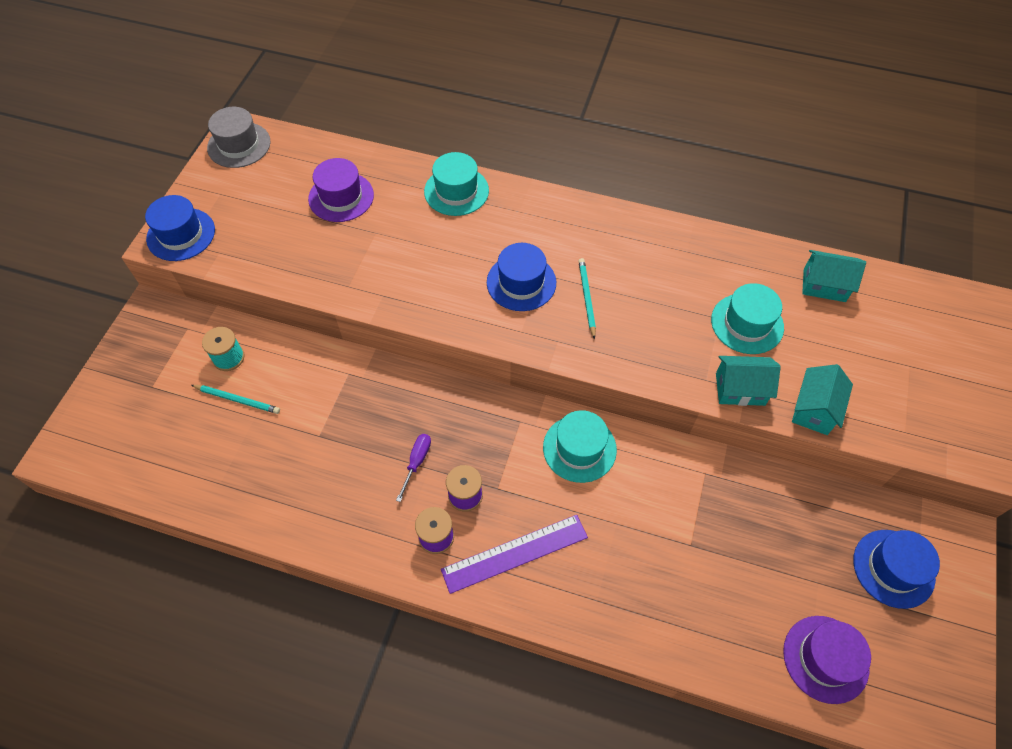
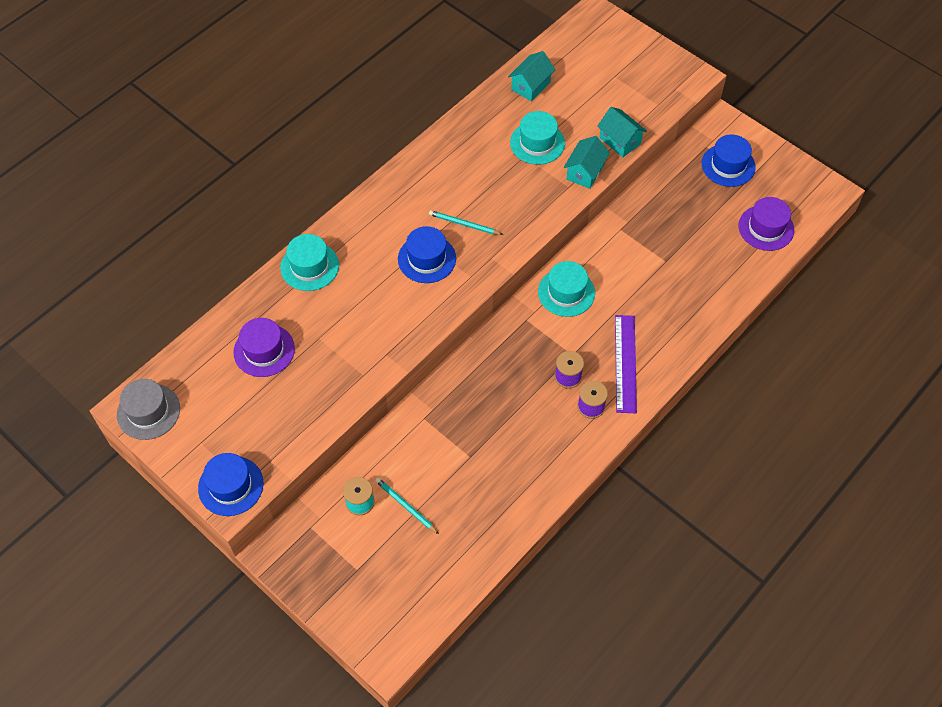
camera: 65 degrees left, 0 degrees up
turquoise pencil [191,385,280,414] -> turquoise pencil turned 90 degrees counterclockwise [375,478,439,534]
purple screwdriver [396,434,431,502] -> none

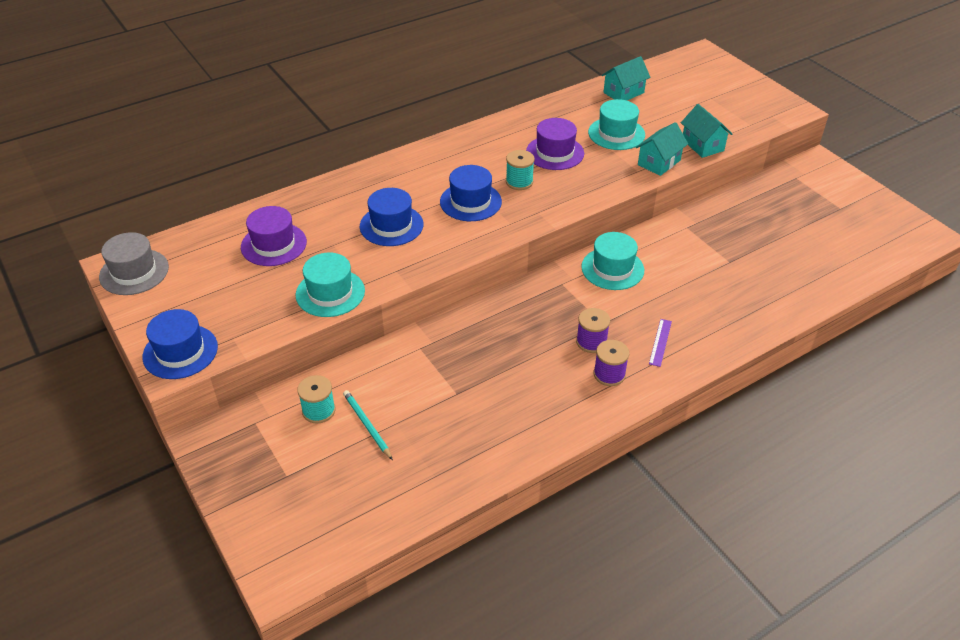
camera: 15 degrees right, 15 degrees down
turquoise hat [280,234,339,291] -> turquoise hat moved to [296,253,365,317]
turquoise pencil [429,210,503,235] -> turquoise spool [506,150,535,190]
purple ruler [615,315,637,413] -> purple ruler [649,319,672,367], size x0.51
blue hat [702,135,756,187] -> blue hat moved to [360,188,423,246]
purple hat [738,197,794,251] -> purple hat moved to [526,118,584,170]

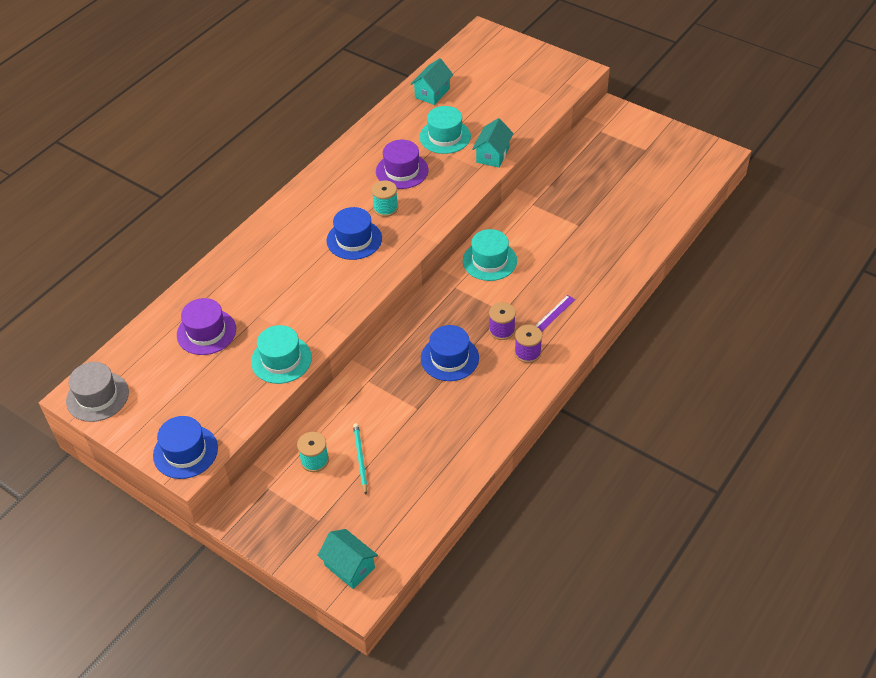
camera: 20 degrees left, 5 degrees up
turquoise pencil [343,390,393,460] -> turquoise pencil turned 45 degrees clockwise [353,423,367,495]
blue hat [360,188,423,246] -> blue hat moved to [421,325,479,381]
purple ruler [649,319,672,367] -> purple ruler turned 45 degrees clockwise [535,295,575,331]
turquoise house [681,104,732,158] -> turquoise house moved to [317,529,378,589]

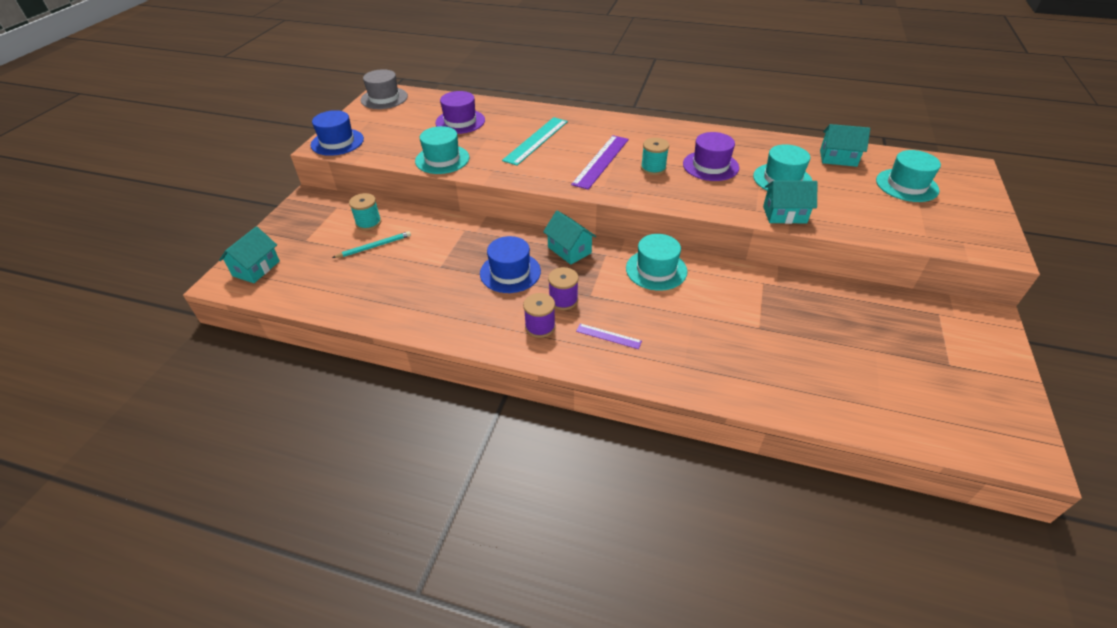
camera: 70 degrees right, 5 degrees down
blue hat [326,207,382,260] -> purple ruler [571,135,629,190]
none -> turquoise ruler [502,117,568,166]
none -> turquoise house [543,211,596,265]
none -> turquoise hat [876,150,941,202]

